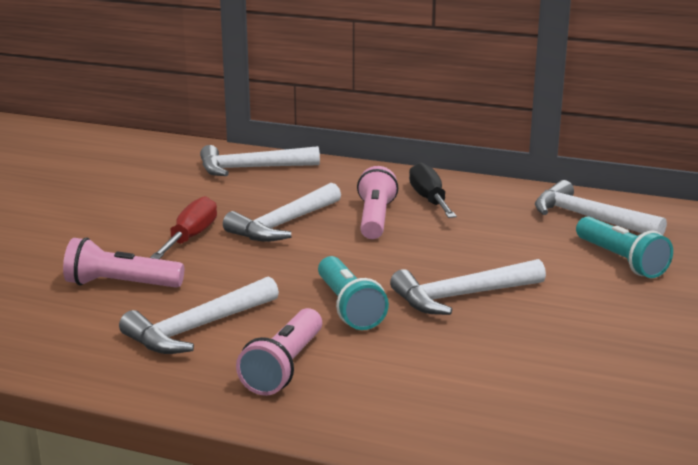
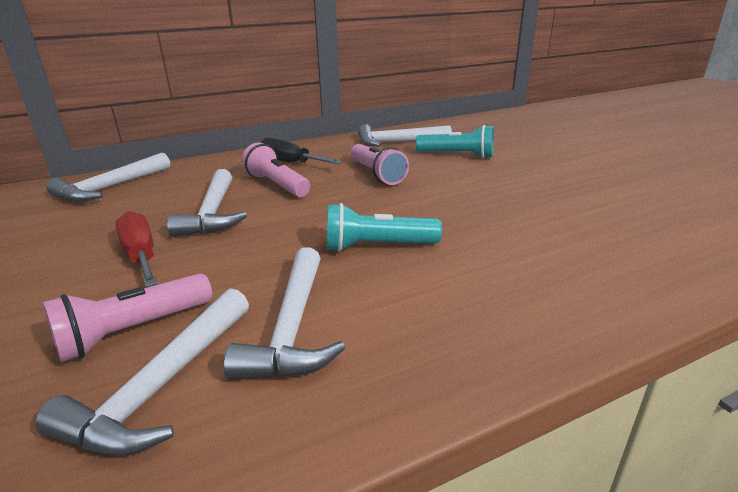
camera: 45 degrees left, 5 degrees up
pink flashlight [236,308,322,396] -> pink flashlight moved to [350,144,409,185]
turquoise flashlight [318,256,389,330] -> turquoise flashlight turned 150 degrees clockwise [327,203,442,252]
white hammer [390,259,546,315] -> white hammer moved to [35,288,249,456]

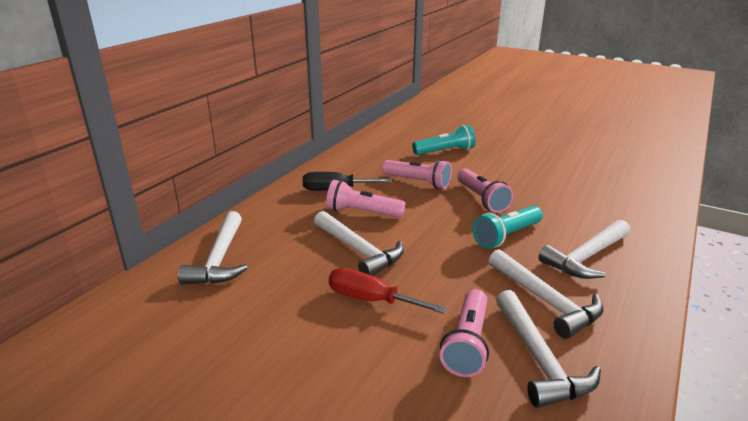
camera: 35 degrees left, 0 degrees up
white hammer [358,124,452,147] -> white hammer moved to [538,220,630,279]
none -> pink flashlight [457,168,513,213]

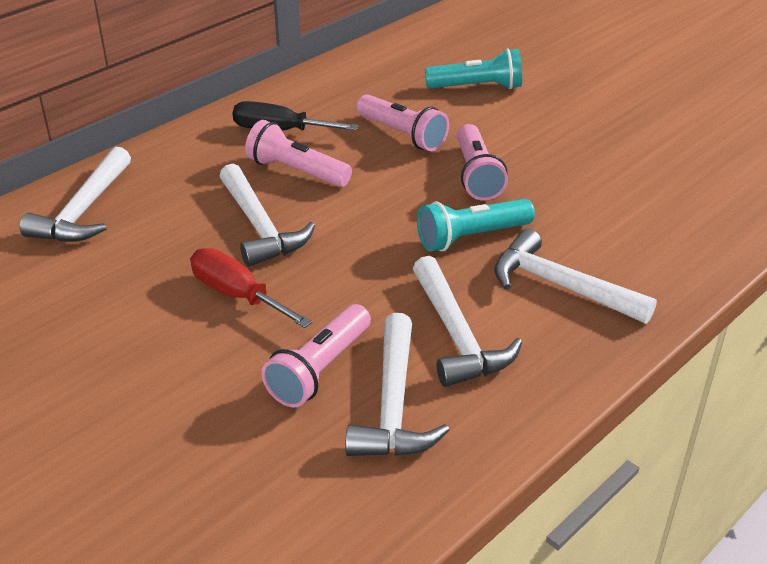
camera: 15 degrees right, 10 degrees up
white hammer [538,220,630,279] -> white hammer turned 60 degrees clockwise [494,229,657,324]

